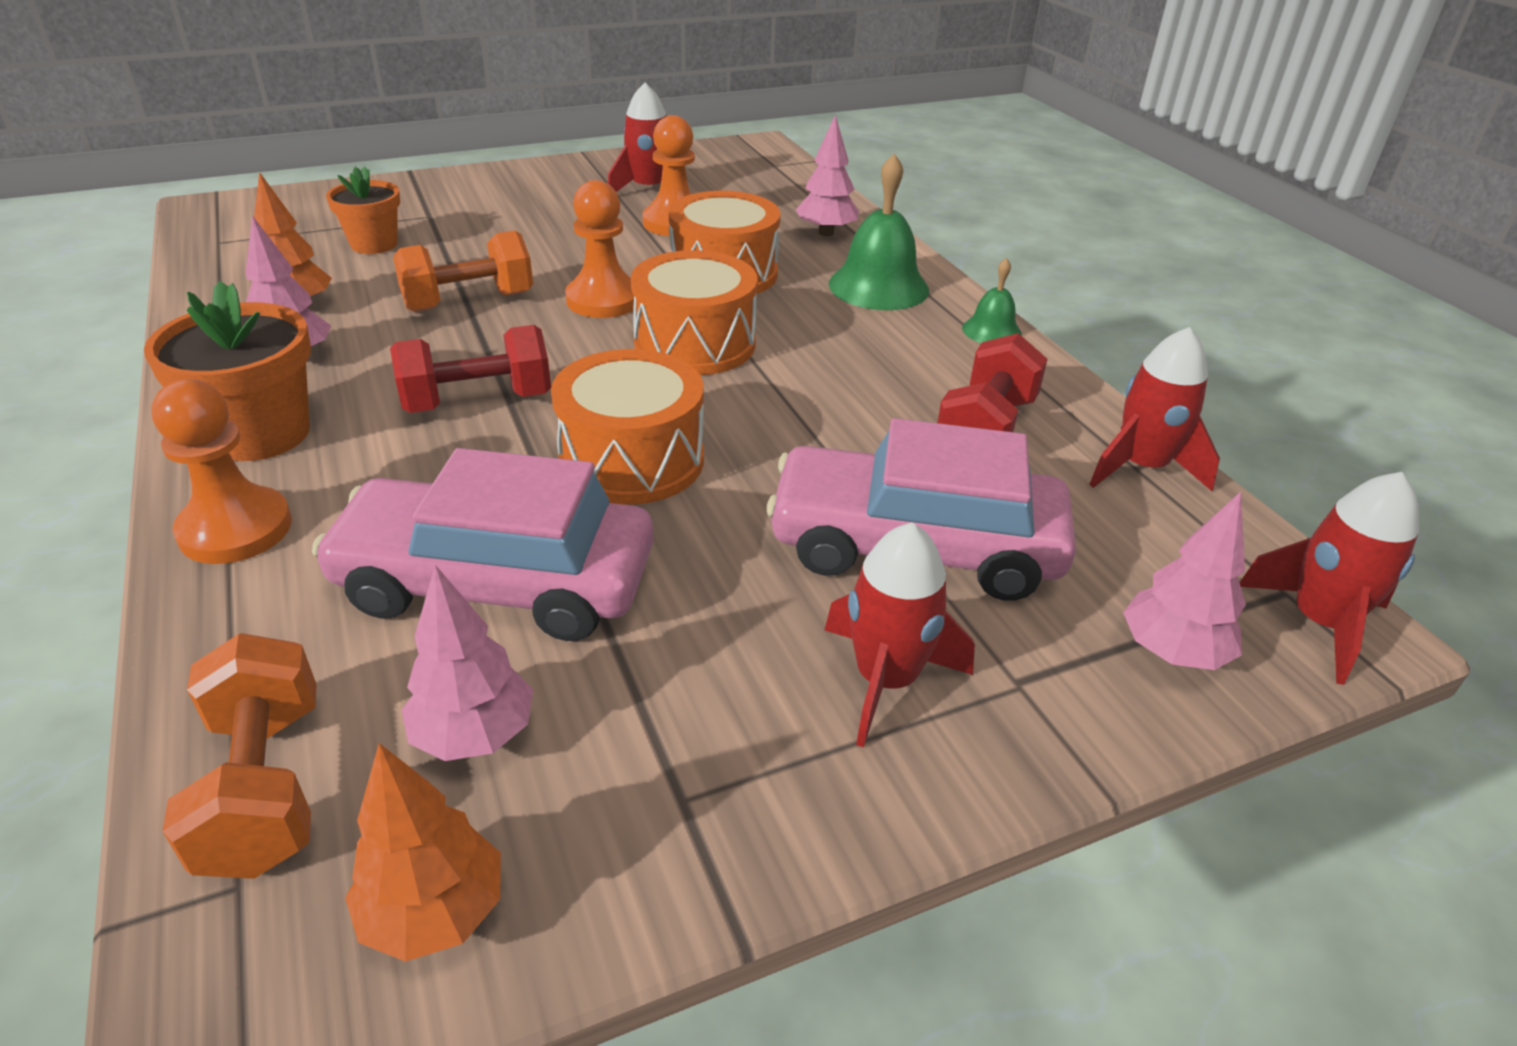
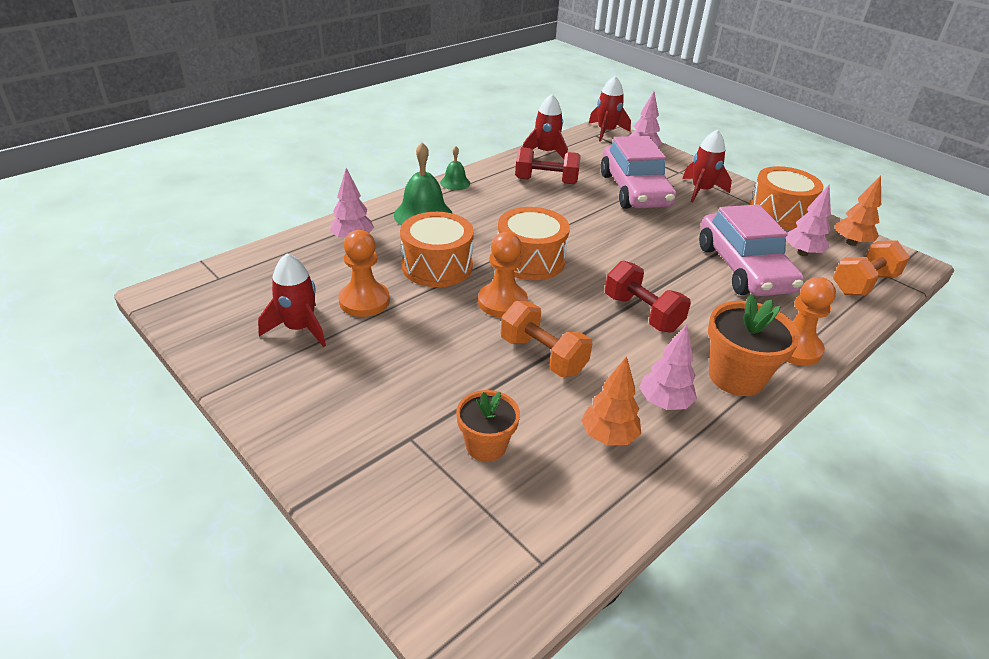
camera: 110 degrees left, 0 degrees up
orange drum [551,349,704,505] -> orange drum moved to [749,166,824,229]

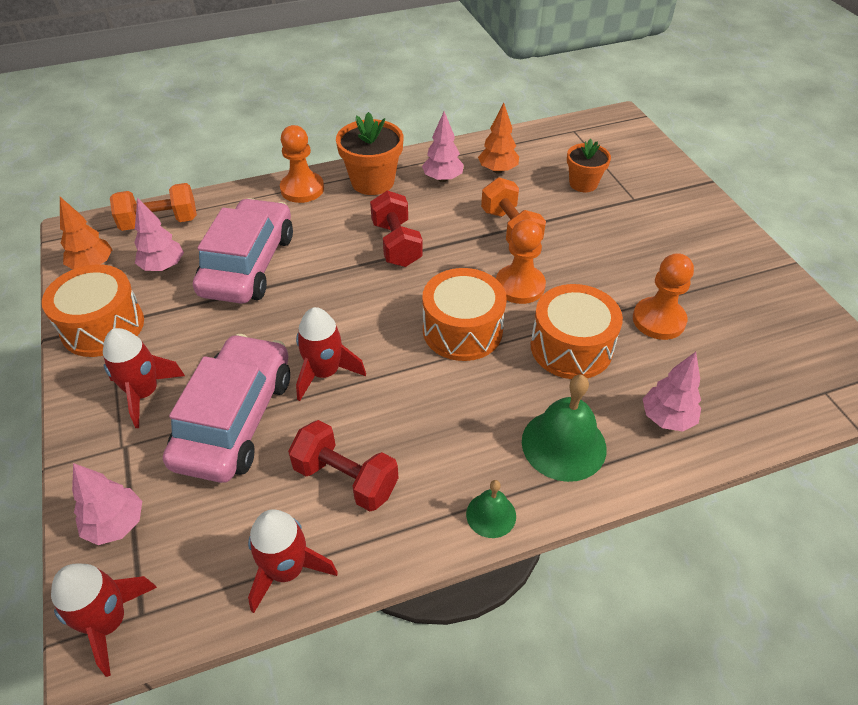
camera: 155 degrees left, 10 degrees up
red rocket [258,254,326,347] -> red rocket moved to [296,307,366,401]

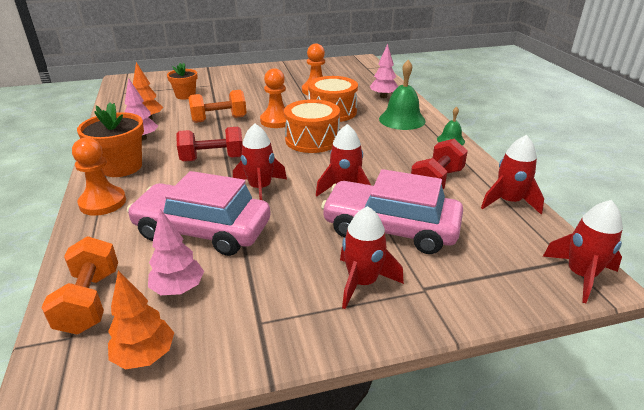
camera: 85 degrees left, 15 degrees down
orange drum [42,264,144,357] -> none
pink tree [72,463,142,545] -> none
none -> red rocket [233,123,287,200]

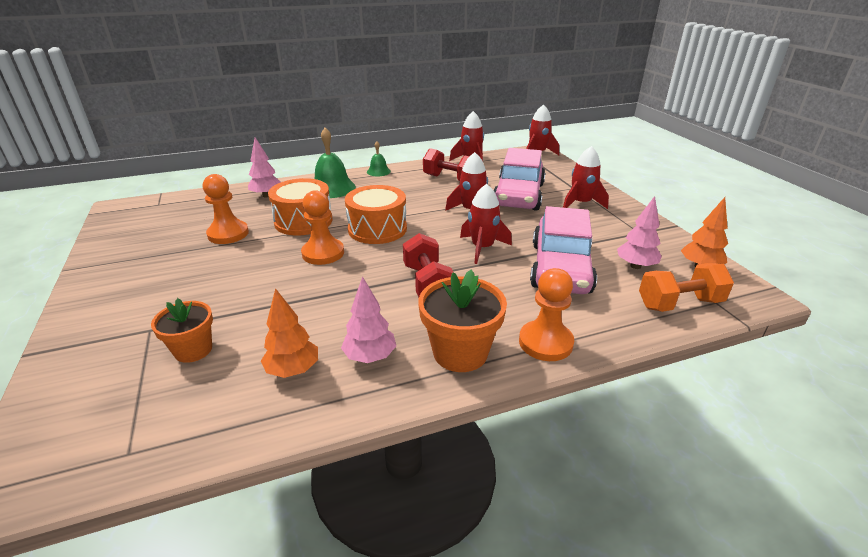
camera: 95 degrees left, 0 degrees up
orange dumbbell [188,90,247,123] -> none

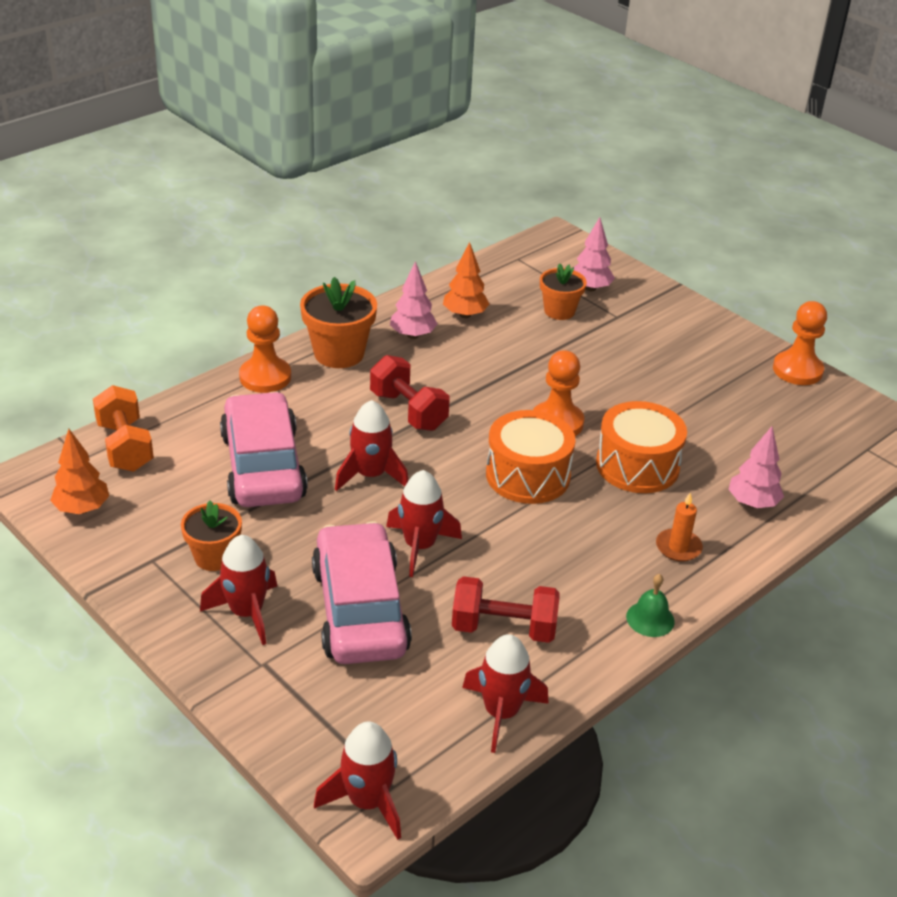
camera: 155 degrees right, 5 degrees up
orange pawn [203,174,249,244] -> orange pawn moved to [773,301,827,385]
green bell [314,128,356,198] -> orange candle [656,493,703,562]
pink tree [617,196,662,269] -> pink tree moved to [574,217,615,291]
orange dumbbell [639,263,734,312] -> orange dumbbell turned 75 degrees counterclockwise [93,385,154,472]
none -> orange flower pot [181,501,242,571]

